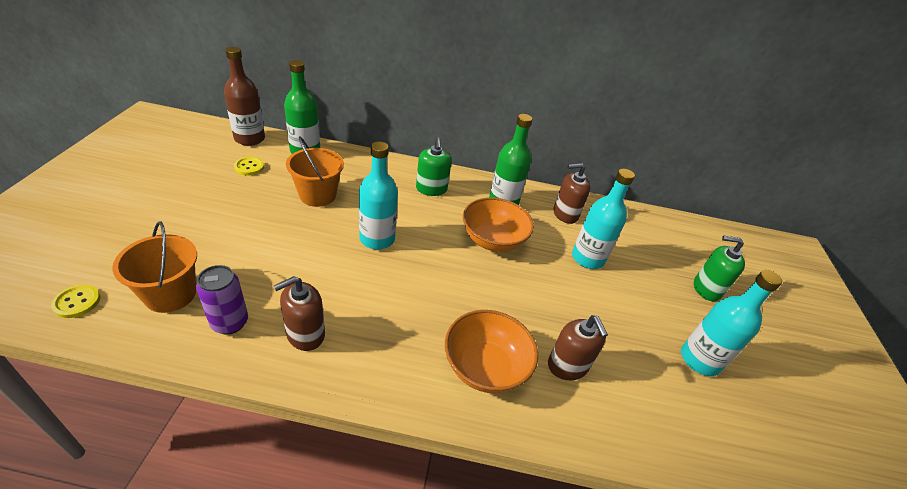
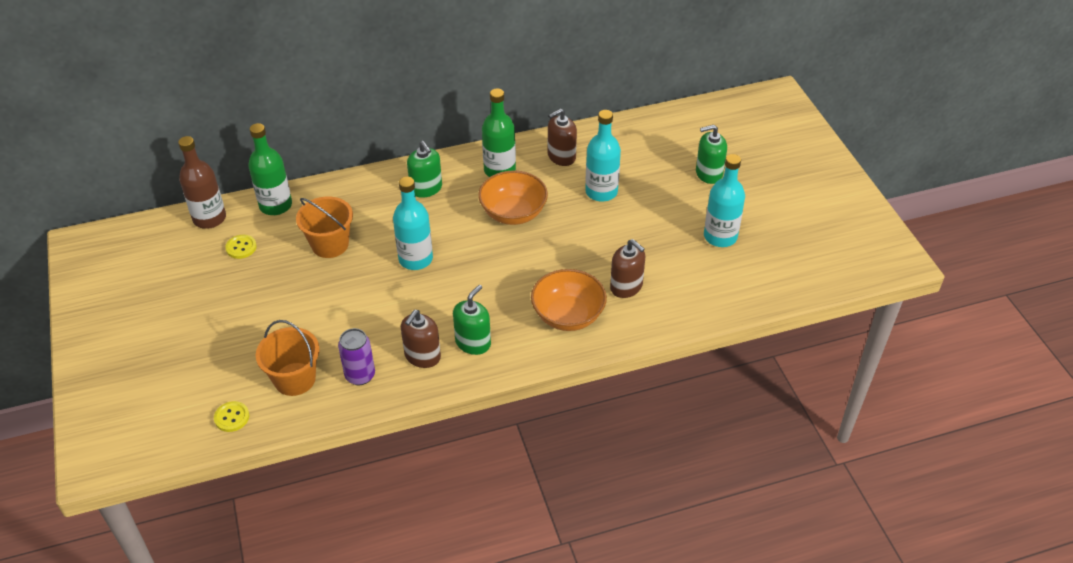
camera: 20 degrees left, 5 degrees up
none -> green soap dispenser [453,285,491,355]

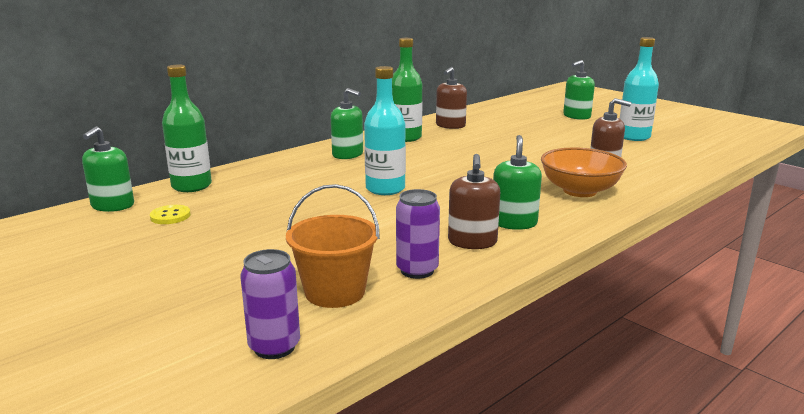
camera: 25 degrees left, 25 degrees down
brown bottle [178,136,226,229] -> green soap dispenser [82,126,134,212]
yellow button [214,401,249,432] -> purple can [240,249,300,359]
orange bucket [296,196,353,258] -> none
orange bowl [478,171,548,225] -> none
turquoise bottle [585,110,621,202] -> none

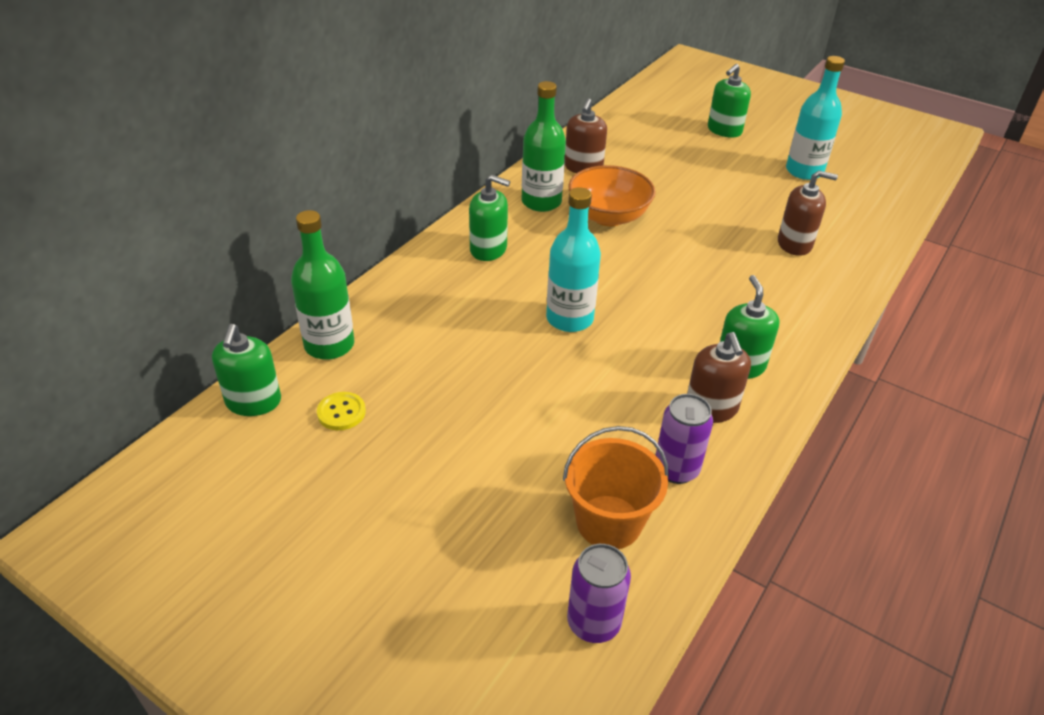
camera: 15 degrees left, 20 degrees up
orange bowl [541,148,627,197] -> orange bowl moved to [569,165,656,226]

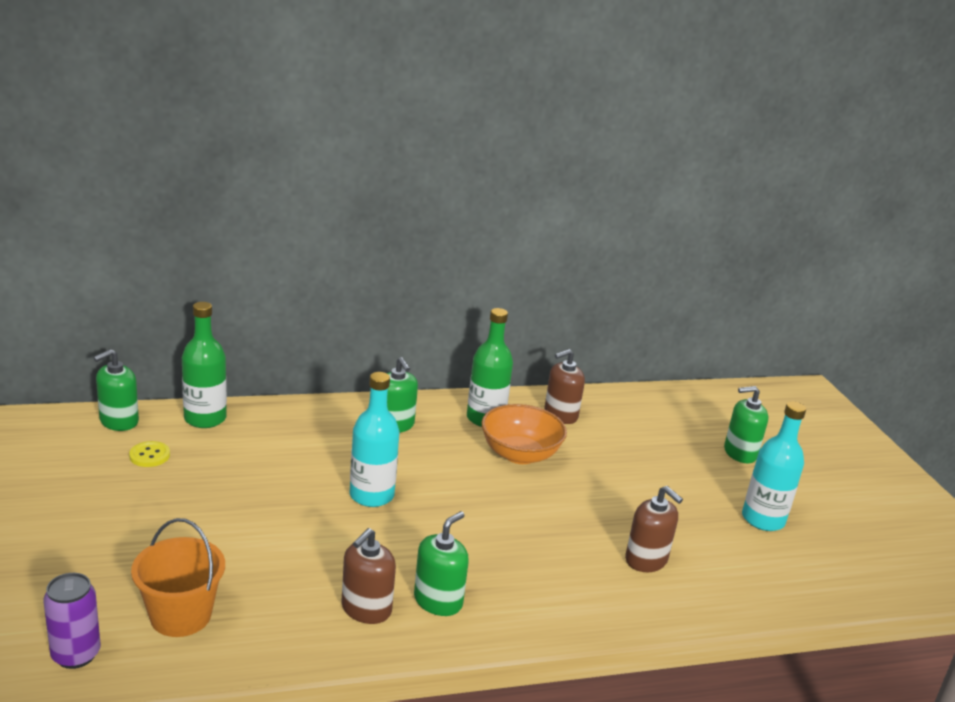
camera: 40 degrees right, 15 degrees down
purple can [656,394,713,484] -> none

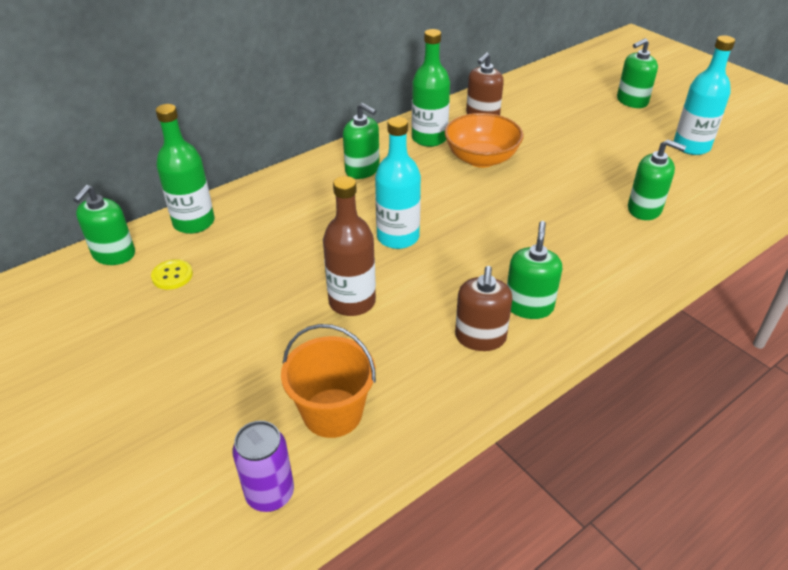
camera: 20 degrees left, 15 degrees up
brown soap dispenser [625,486,683,572] -> green soap dispenser [628,140,686,220]
none -> brown bottle [323,176,376,316]

